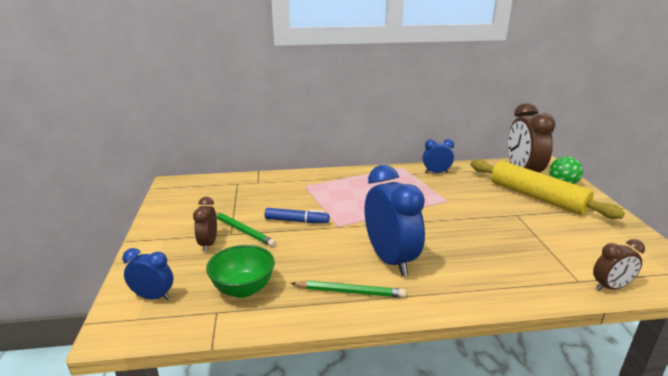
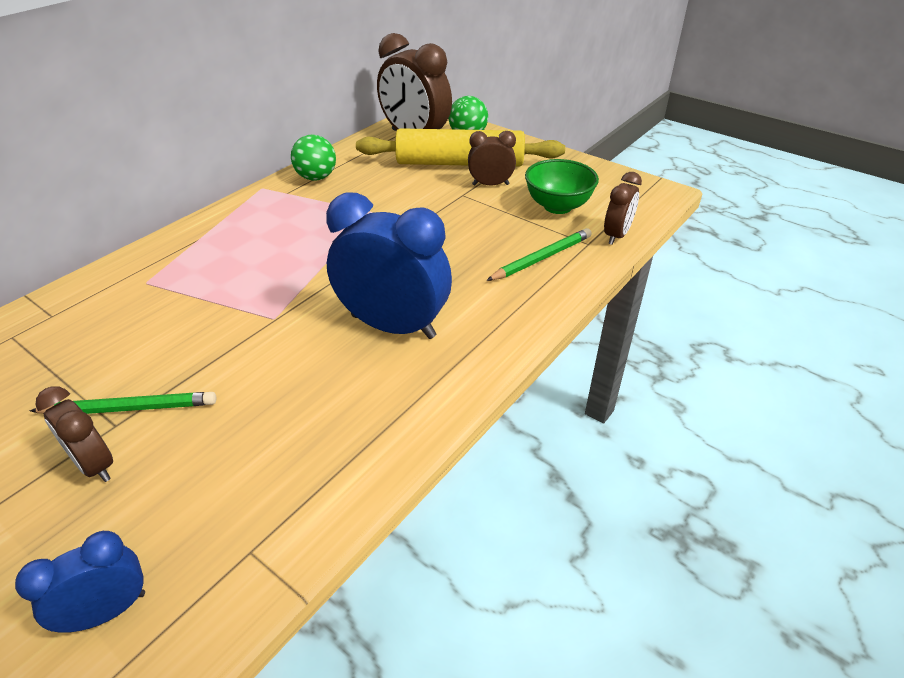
camera: 45 degrees left, 15 degrees up
green bowl [206,245,275,298] -> green bowl moved to [525,159,599,214]
blue marker [265,208,329,223] -> none
green pencil [291,281,406,298] -> green pencil moved to [486,228,592,281]
blue clock [423,139,454,173] -> green ball [291,135,336,181]
none -> brown clock [468,131,516,186]

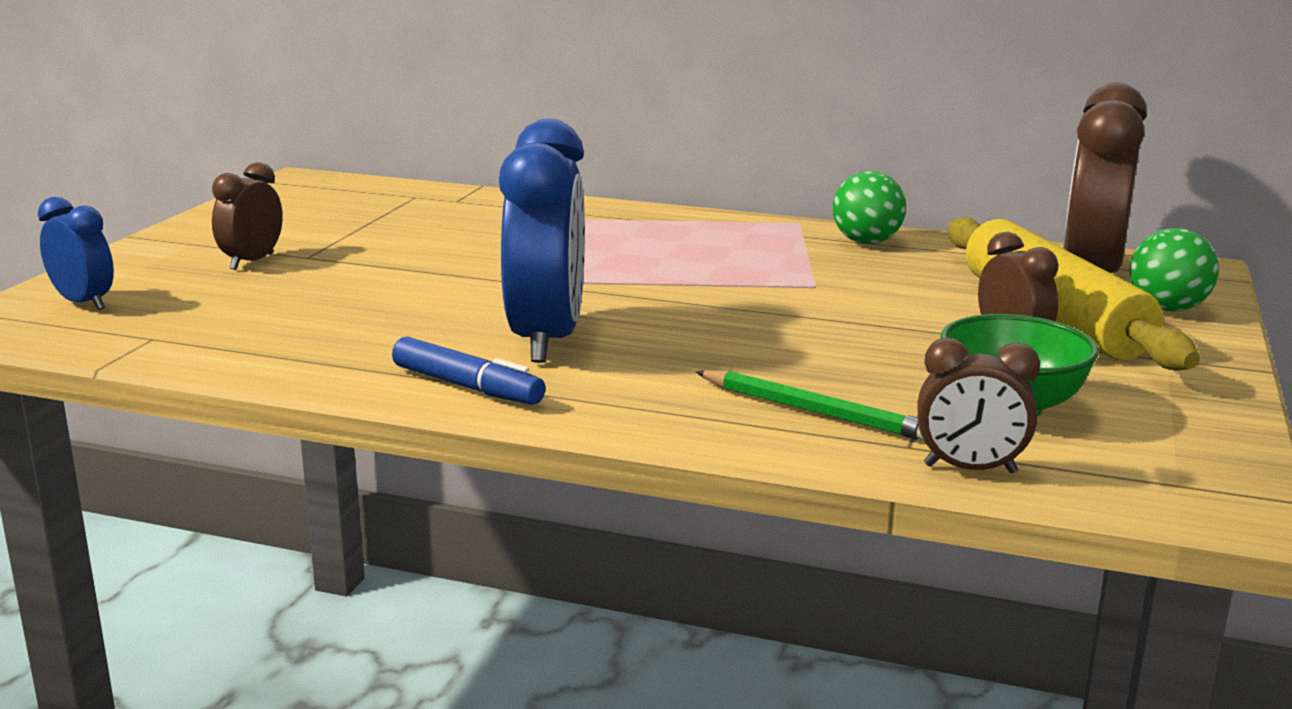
camera: 70 degrees right, 20 degrees down
green pencil [29,392,216,414] -> none
none -> blue marker [392,337,546,405]

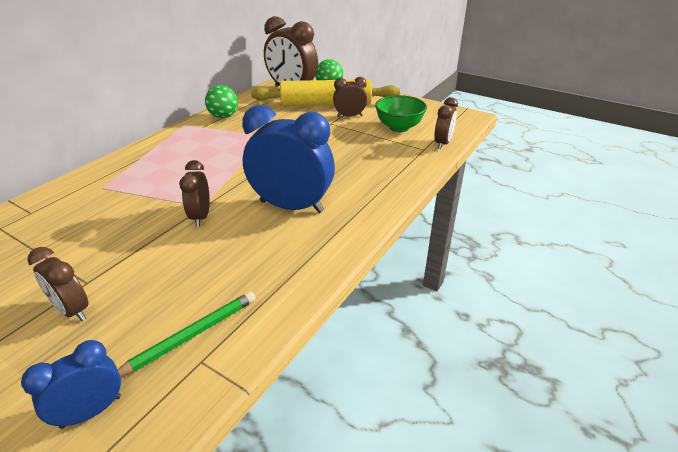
camera: 75 degrees left, 15 degrees up
blue marker [392,337,546,405] -> none
green pencil [696,370,924,441] -> green pencil moved to [117,291,256,377]
none -> brown clock [179,160,210,227]

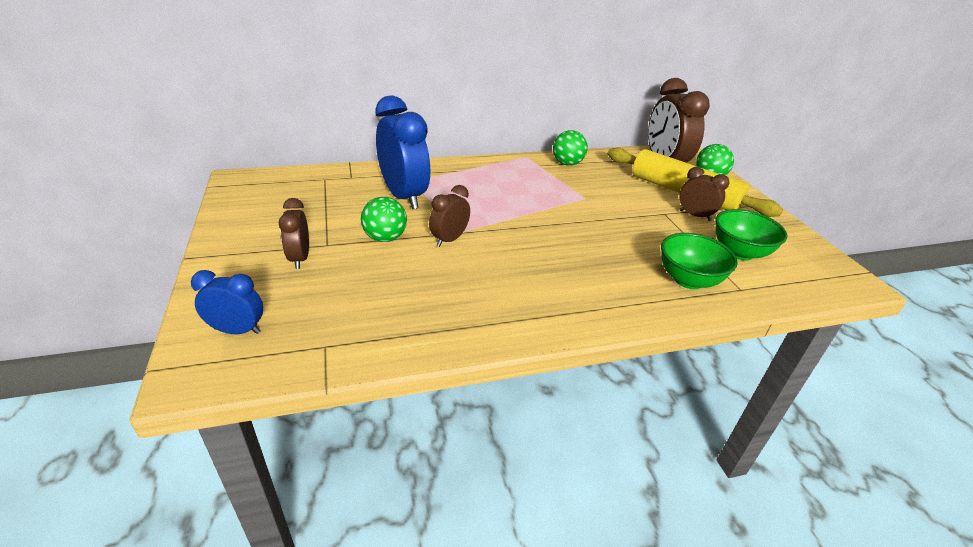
camera: 40 degrees right, 0 degrees up
green pencil [117,291,256,377] -> none
blue clock [242,105,335,213] -> blue clock moved to [375,95,430,209]
brown clock [434,97,458,149] -> none
none -> green ball [361,197,407,242]
none -> green bowl [661,233,738,289]

